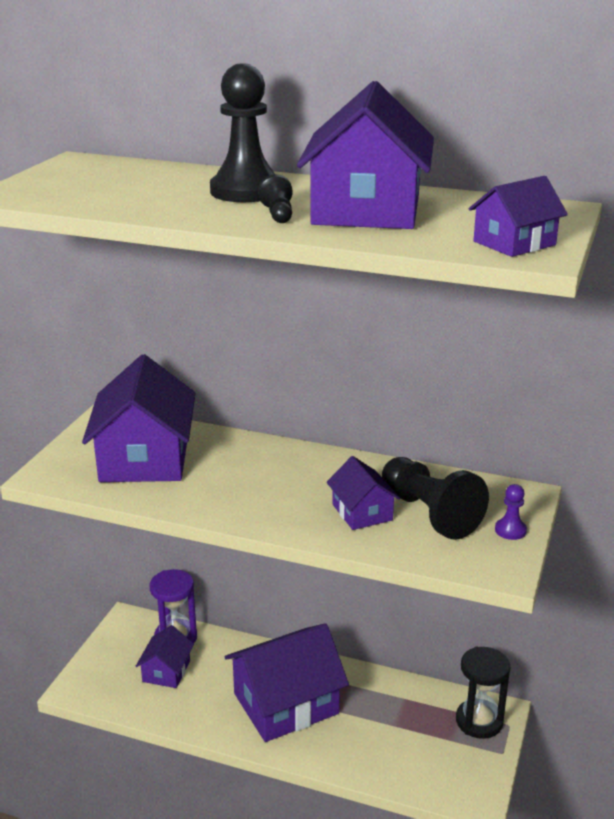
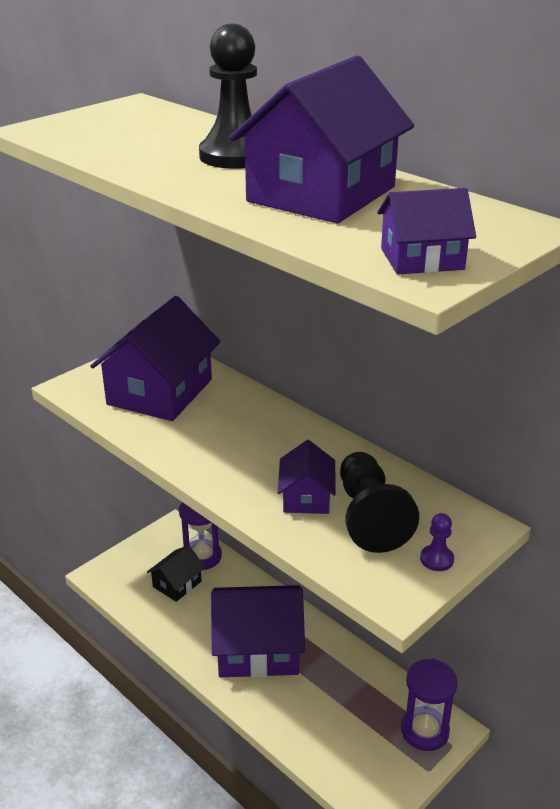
camera: 25 degrees right, 5 degrees up
purple house [135,625,194,688] -> black house [147,545,205,602]
black pawn [258,174,293,223] -> none
black hourglass [456,647,510,739] -> purple hourglass [401,658,458,751]

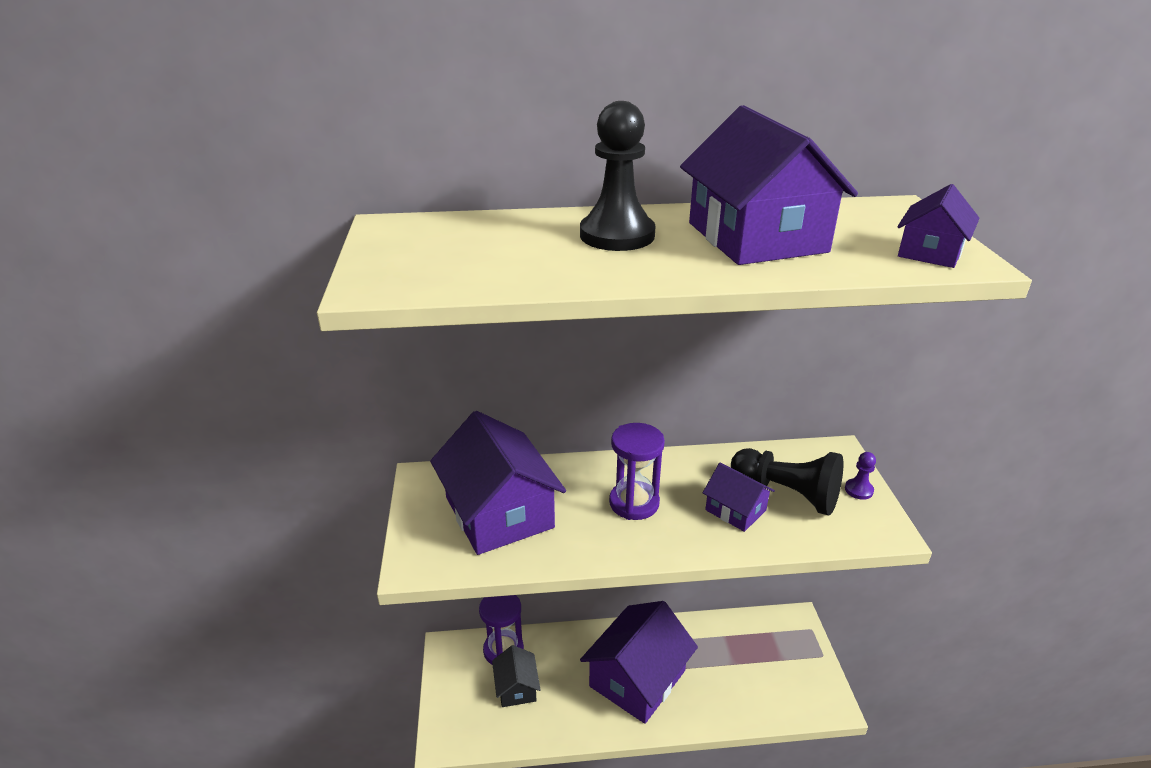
camera: 50 degrees left, 0 degrees up
purple hourglass [401,658,458,751] -> purple hourglass moved to [609,423,665,520]

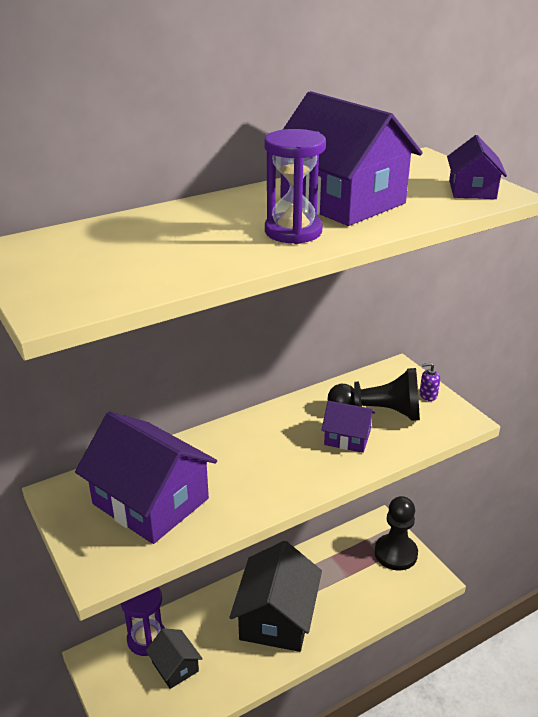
camera: 25 degrees left, 0 degrees up
black pawn [580,101,656,251] -> black pawn moved to [375,496,418,570]
purple house [580,601,698,724] -> black house [229,541,322,652]
purple hourglass [609,423,665,520] -> purple hourglass moved to [264,129,326,244]
purple pawn [845,452,876,500] -> purple soap dispenser [420,363,440,401]

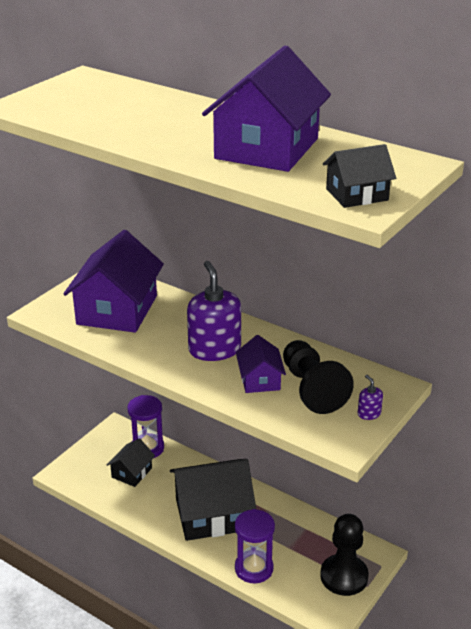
camera: 65 degrees right, 0 degrees up
purple hourglass [264,129,326,244] -> purple hourglass moved to [235,509,275,583]
purple house [447,135,507,199] -> black house [323,144,396,208]
none -> purple soap dispenser [187,261,241,361]

